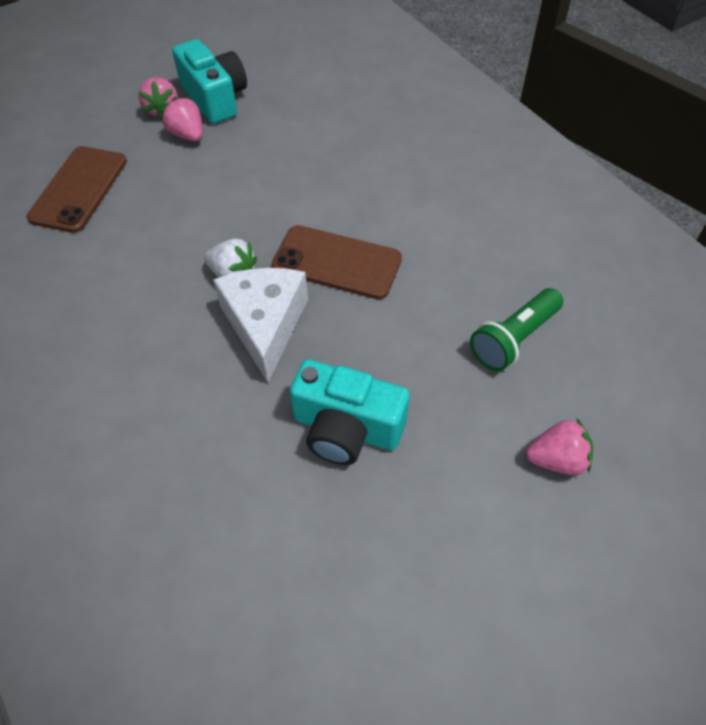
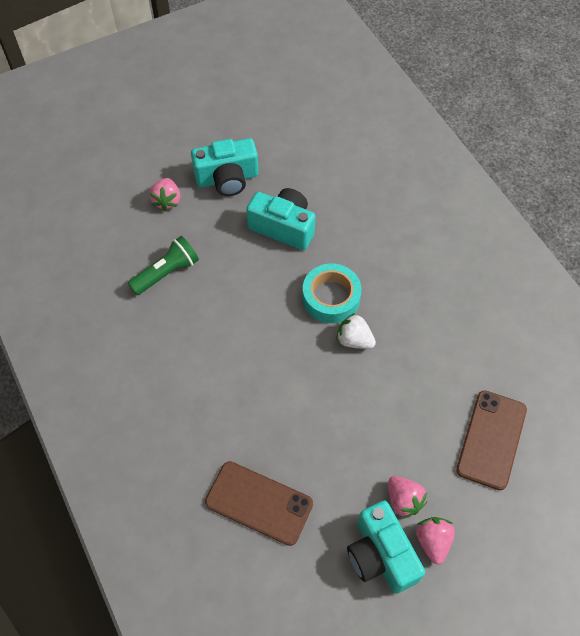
camera: 175 degrees left, 5 degrees up
white cheese [214,268,308,383] -> turquoise tape [302,264,362,323]
brown phone [272,225,402,299] -> brown phone moved to [205,461,313,546]
pink strawberry [526,419,593,475] -> pink strawberry turned 90 degrees counterclockwise [149,178,180,211]
none -> turquoise camera [191,138,259,196]

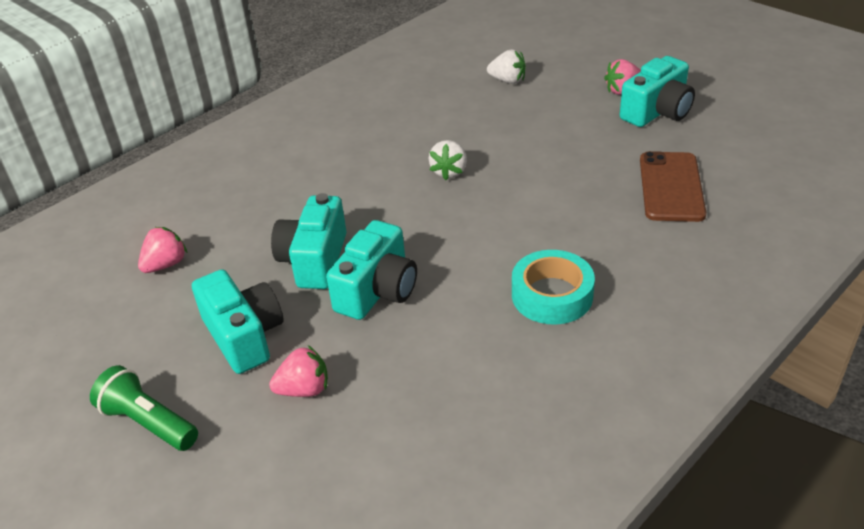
camera: 105 degrees left, 20 degrees down
green flashlight [128,236,199,295] -> green flashlight moved to [90,365,198,451]
turquoise tape [302,264,362,323] -> turquoise tape moved to [512,250,595,325]
pink strawberry [388,476,427,519] -> pink strawberry moved to [138,227,188,273]
brown phone [456,390,527,490] -> white strawberry [487,49,526,84]
none -> turquoise camera [326,220,417,320]

